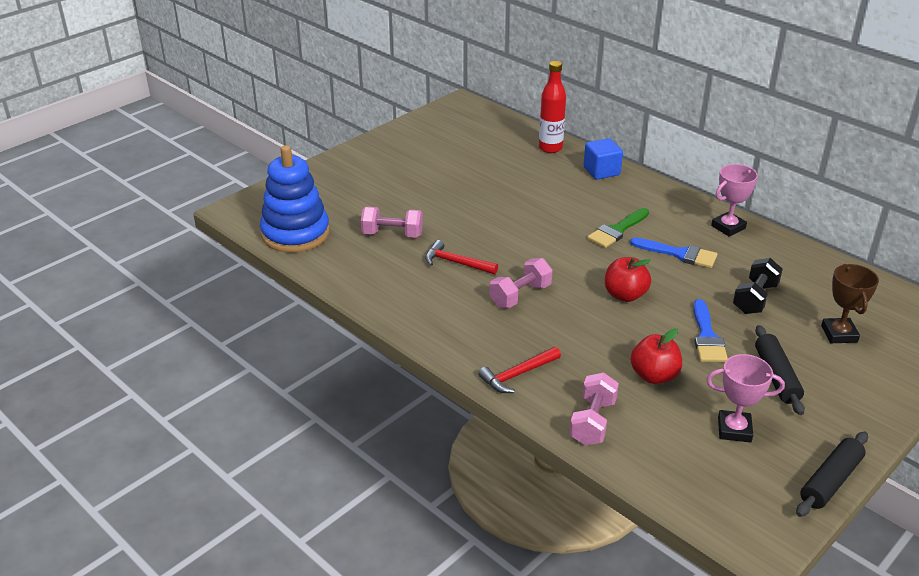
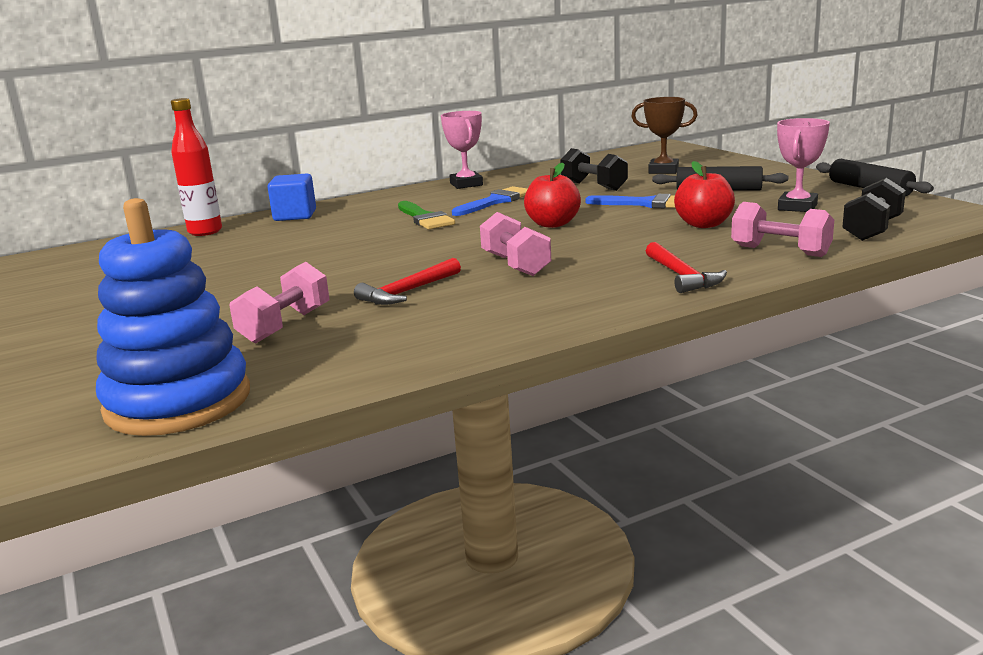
camera: 70 degrees left, 15 degrees down
none -> black dumbbell [842,178,906,241]

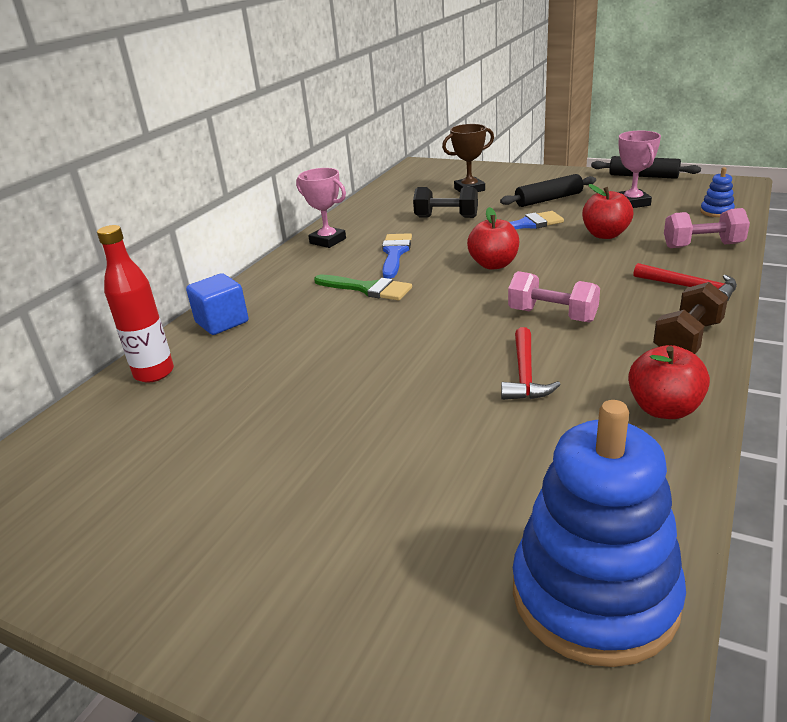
camera: 35 degrees left, 10 degrees up
pink dumbbell [230,262,329,344] -> none
black dumbbell [842,178,906,241] -> blue stacking toy [700,167,735,217]
none -> red apple [628,345,710,419]
none -> brown dumbbell [653,282,728,354]

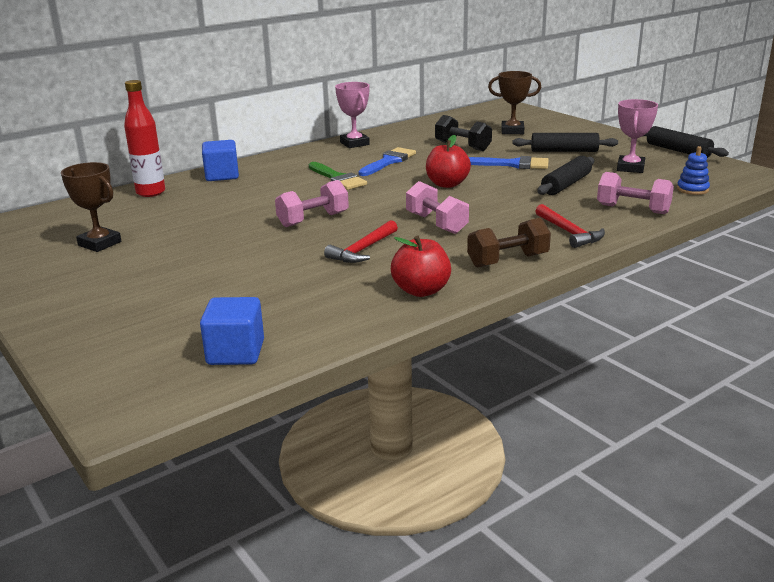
camera: 25 degrees right, 5 degrees down
blue stacking toy [513,400,686,667] -> blue cube [200,297,264,365]
red apple [582,184,633,239] -> black rolling pin [537,156,594,195]
none -> brown trophy [61,162,121,252]
none -> pink dumbbell [275,180,349,227]

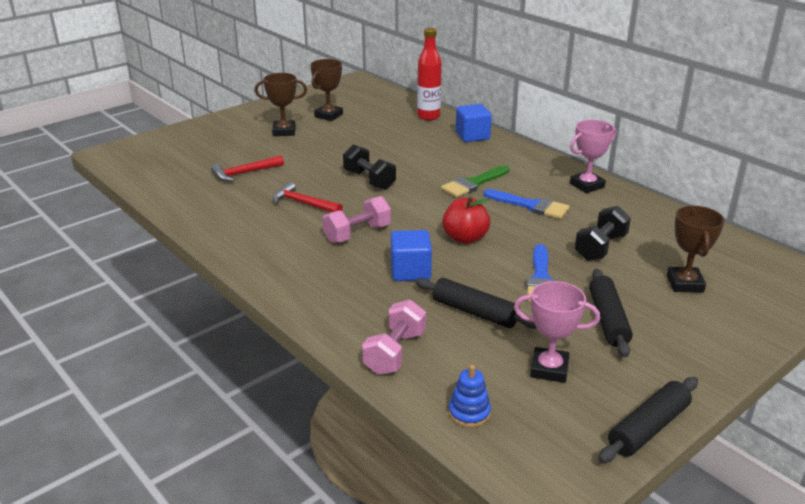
camera: 85 degrees right, 5 degrees up
blue cube [200,297,264,365] -> blue cube moved to [391,230,432,281]
pink dumbbell [275,180,349,227] -> black dumbbell [343,144,396,190]
red apple [391,236,451,297] -> none
brown dumbbell [467,218,551,268] -> none
red hammer [535,204,605,248] -> red hammer moved to [211,155,284,182]
none -> brown trophy [255,73,307,136]

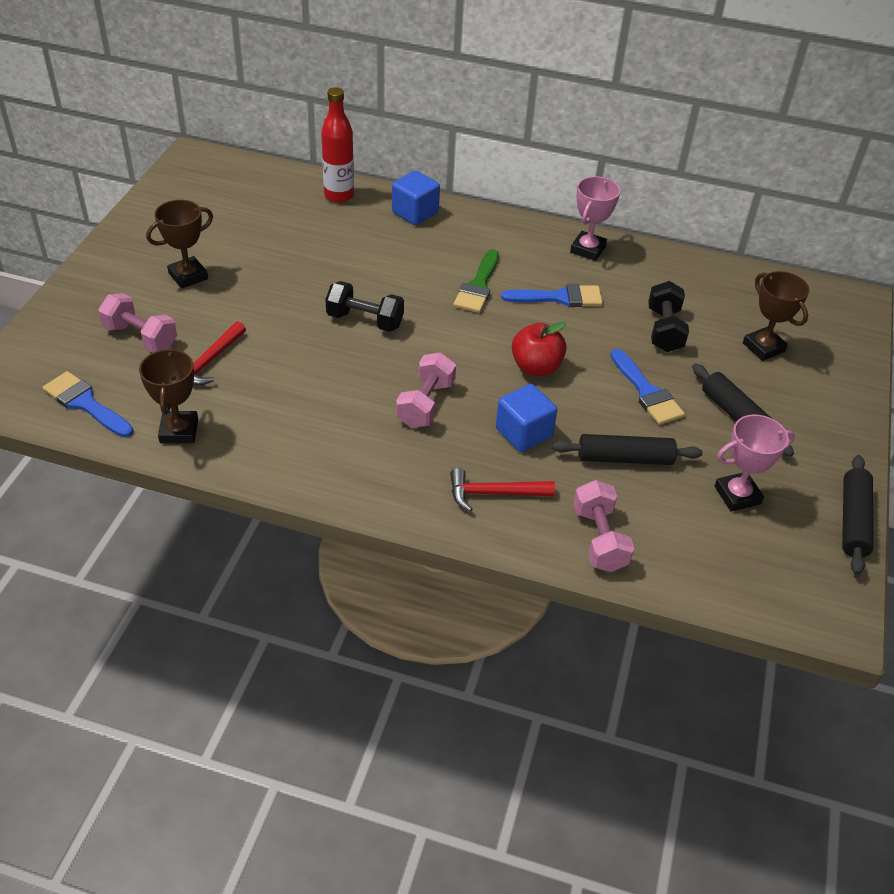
camera: 35 degrees left, 15 degrees up
red hammer [273,182,343,212] -> red hammer moved to [450,468,555,512]
brown trophy [310,59,343,121] -> brown trophy moved to [139,348,198,443]
blue stacking toy [449,365,491,428] -> none
none -> blue brush [43,371,133,438]
none -> pink dumbbell [98,293,177,352]

